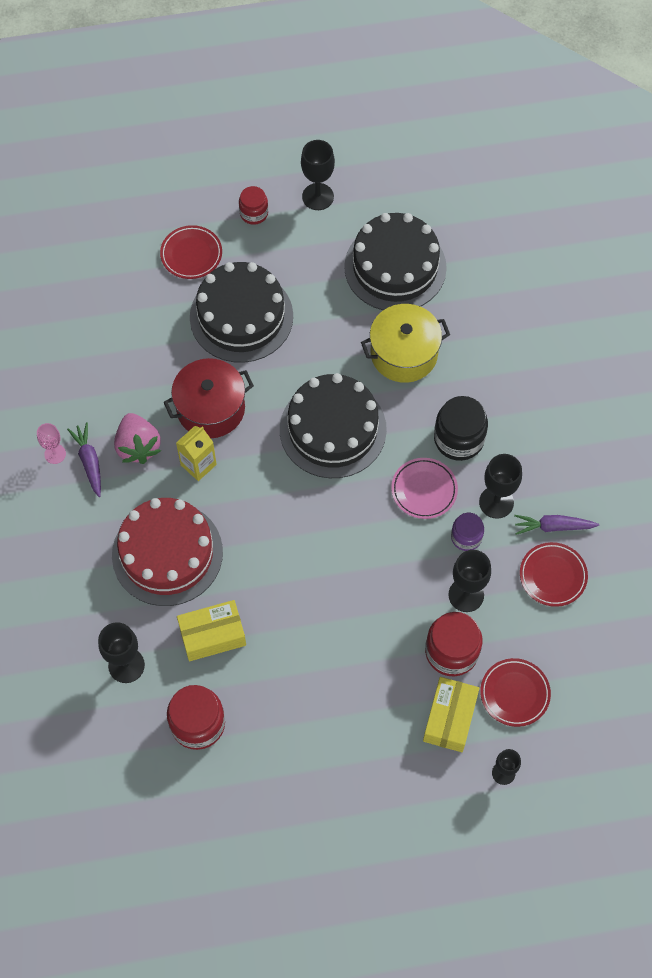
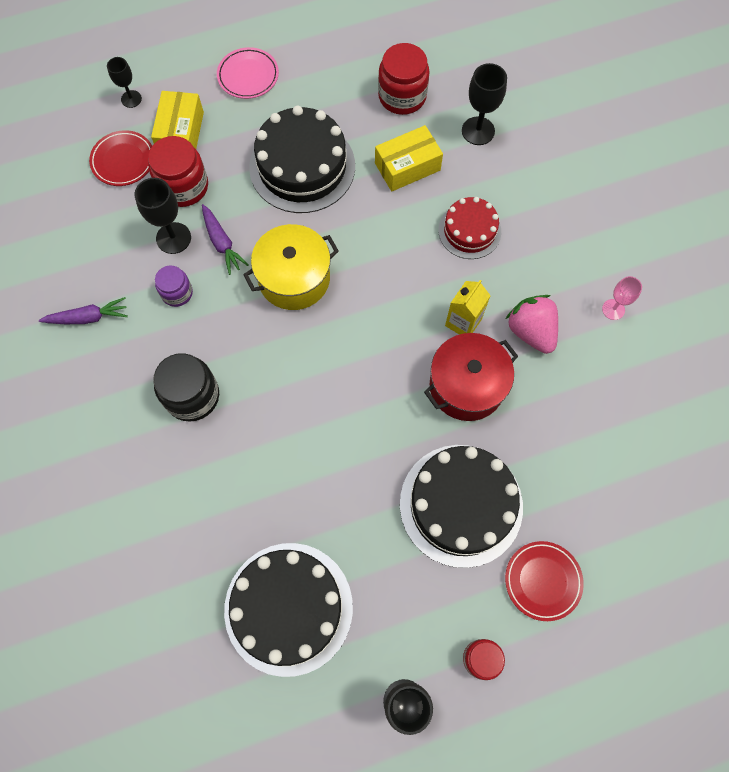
camera: 170 degrees right, 5 degrees up
purple carrot [67,422,101,497] -> purple carrot moved to [202,204,249,275]
red cake [112,498,223,606] -> red cake [438,197,501,259], size x0.58
black cake [280,373,387,478] -> black cake moved to [249,105,355,213]
yellow pot [361,304,450,383] -> yellow pot moved to [243,224,339,310]
pink plate [391,458,458,519] -> pink plate moved to [217,47,279,99]
black goblet [479,454,522,519] -> none
red plate [520,542,588,607] -> none

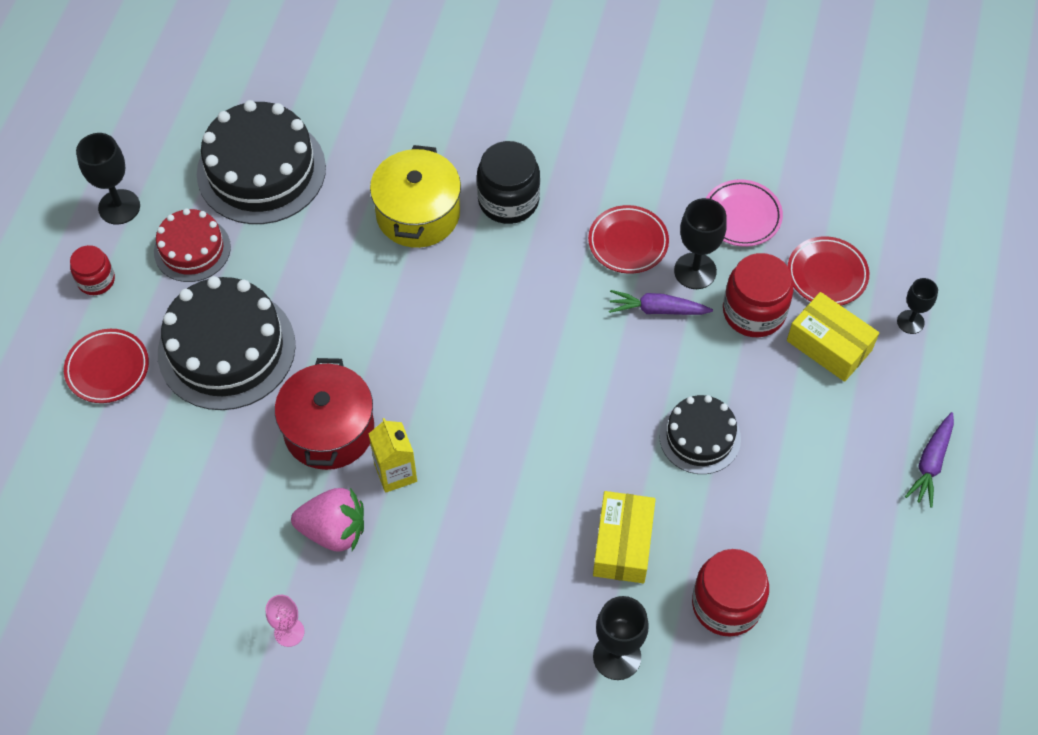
camera: 125 degrees right, 10 degrees down
purple carrot [39,297,128,324] -> purple carrot moved to [905,412,954,507]
purple jar [155,266,193,307] -> red plate [588,205,669,274]
pink plate [217,47,279,99] -> pink plate moved to [706,179,783,247]
yellow pot [243,224,339,310] -> yellow pot moved to [370,145,461,248]
black cake [249,105,355,213] -> black cake [659,395,741,474], size x0.58
red cake [438,197,501,259] -> red cake moved to [154,208,231,282]

